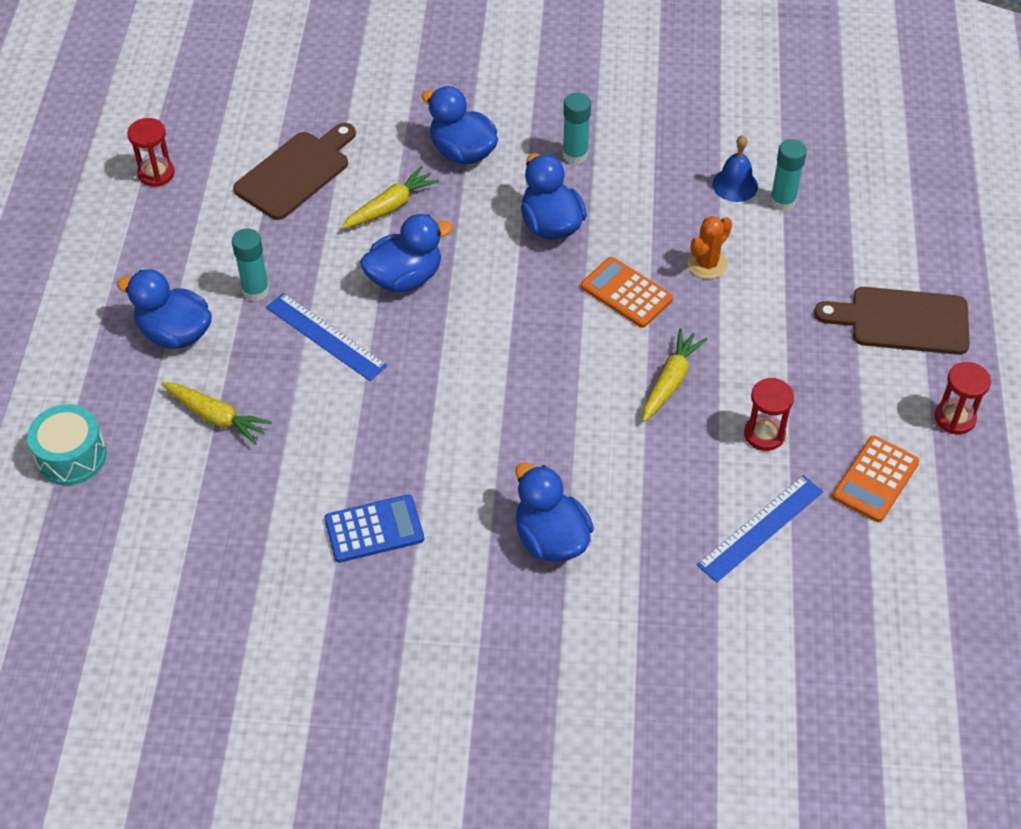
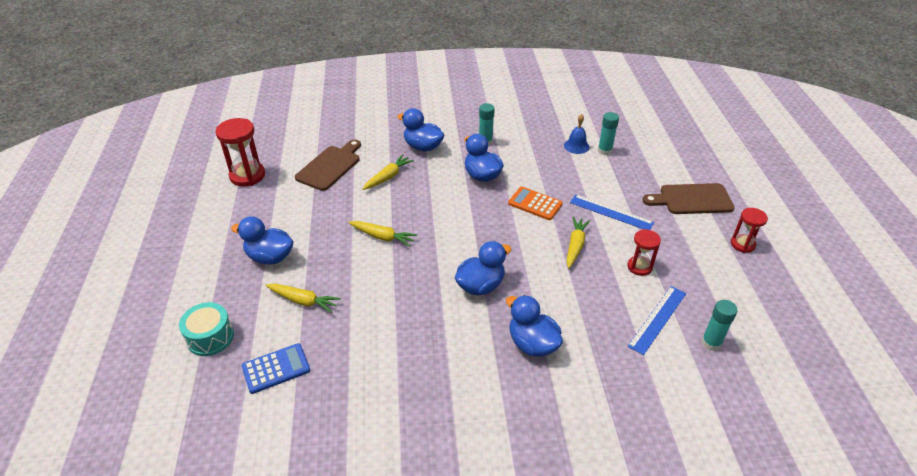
camera: 10 degrees left, 10 degrees down
red hourglass [127,118,175,187] -> red hourglass [215,118,265,187], size x1.64
turquoise glue stick [232,228,270,301] -> turquoise glue stick moved to [702,300,738,351]
blue ruler [266,293,387,381] -> blue ruler moved to [570,194,654,230]
blue calculator [324,494,424,563] -> blue calculator moved to [242,343,310,394]
blue duck [360,214,453,292] -> blue duck moved to [455,241,512,296]
orange cactus [687,216,732,279] -> none
orange calculator [832,436,920,522] -> none
none -> yellow carrot [348,221,417,247]

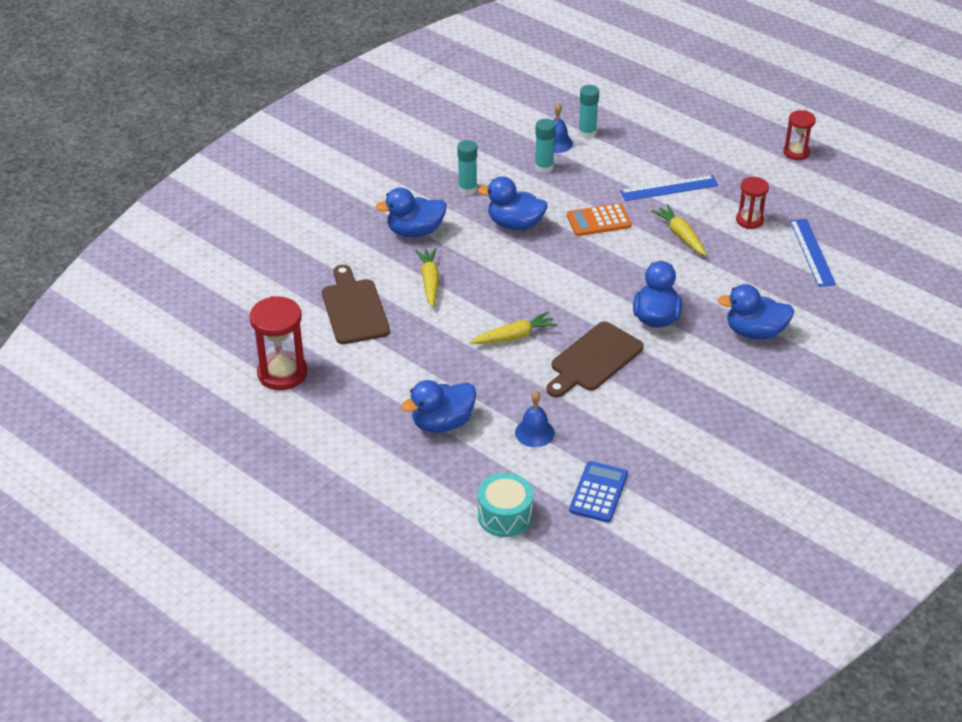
camera: 45 degrees left, 0 degrees up
yellow carrot [266,284,341,313] -> blue bell [515,391,555,447]
brown cutting board [643,183,735,214] -> brown cutting board moved to [546,322,644,397]
turquoise glue stick [702,300,738,351] -> turquoise glue stick moved to [535,119,555,173]

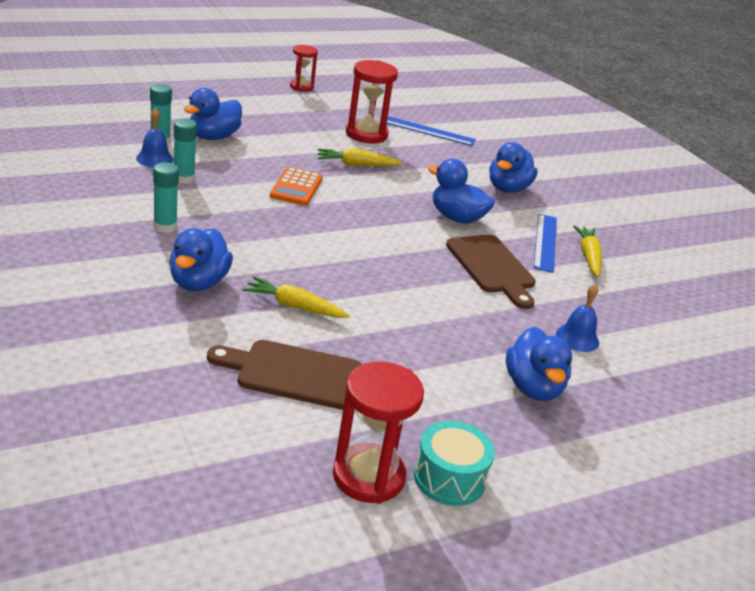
camera: 70 degrees left, 10 degrees down
yellow carrot [470,311,558,344] -> yellow carrot moved to [573,225,602,277]
blue duck [478,176,548,230] -> blue duck moved to [184,88,242,140]
turquoise drum [478,473,534,537] -> turquoise drum moved to [414,421,495,506]
blue calculator [569,461,628,523] -> none
blue ruler [620,175,719,201] -> blue ruler moved to [533,214,557,273]
red hourglass [736,177,769,229] -> red hourglass [346,60,398,143], size x1.64

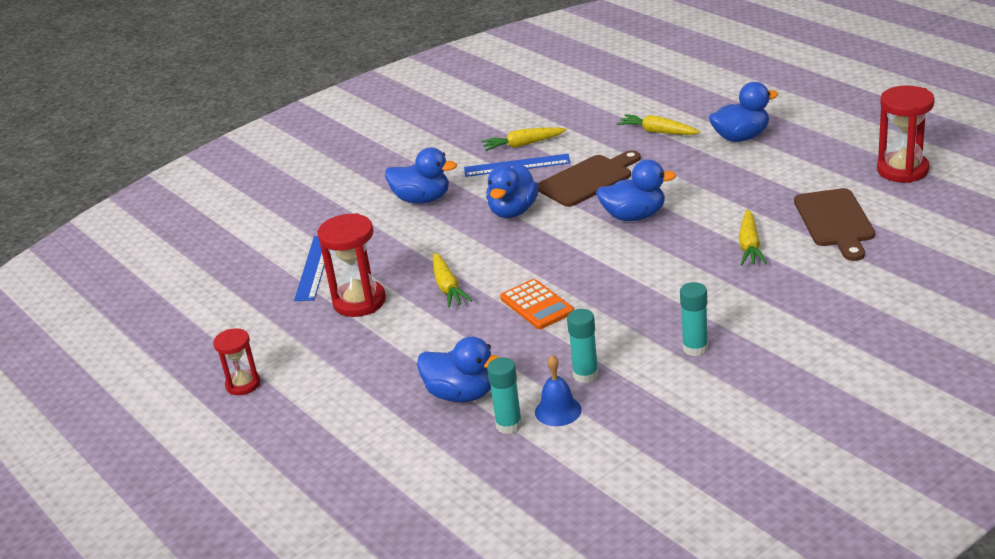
camera: 95 degrees left, 0 degrees up
blue duck [169,228,233,291] -> blue duck moved to [596,159,676,221]
orange calculator [270,167,323,206] -> orange calculator turned 60 degrees clockwise [500,279,574,329]
turquoise drum [414,421,495,506] -> none
blue bell [556,284,599,352] -> yellow carrot [617,114,700,135]

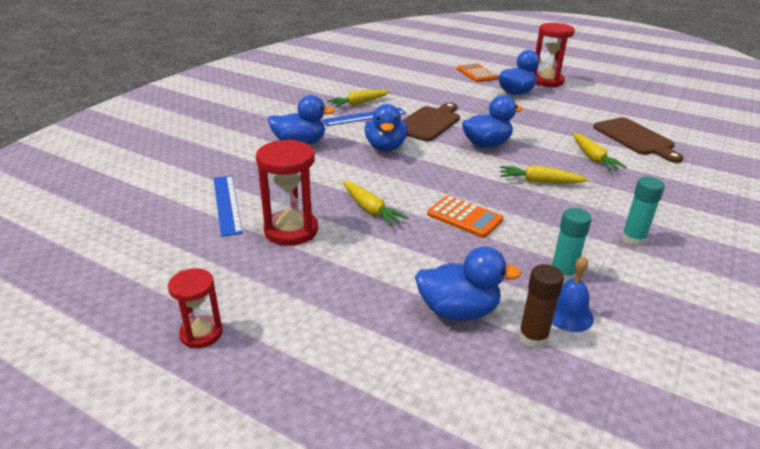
camera: 25 degrees left, 0 degrees up
turquoise glue stick [487,357,522,434] -> brown glue stick [518,264,564,349]
yellow carrot [617,114,700,135] -> yellow carrot moved to [500,165,589,183]
red hourglass [877,85,935,183] -> red hourglass moved to [533,23,575,87]
none -> orange calculator [457,63,498,82]

